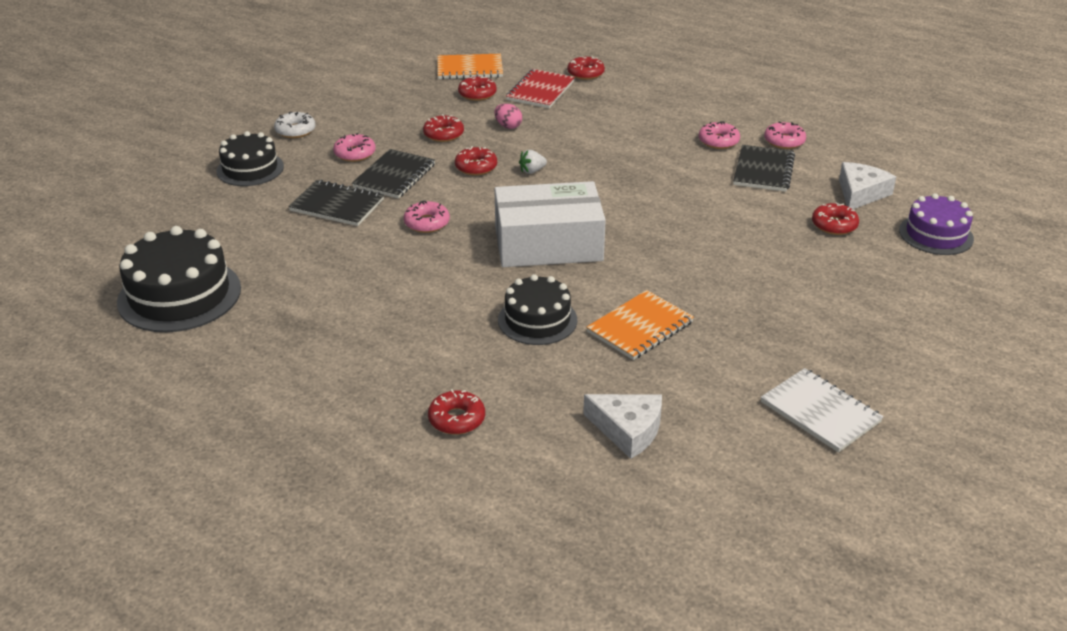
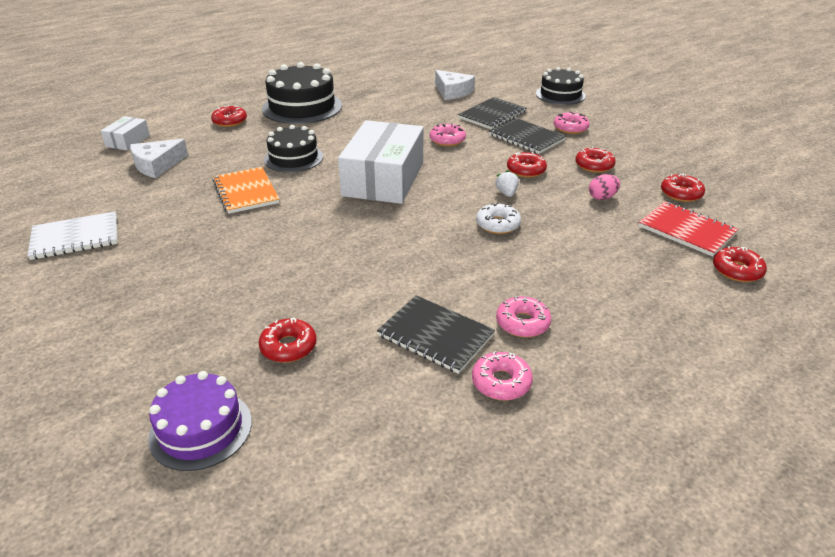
camera: 110 degrees right, 0 degrees up
black cake [117,226,241,332] -> black cake moved to [262,62,342,124]
white donut [274,112,316,138] -> white donut moved to [476,202,521,234]
orange notebook [437,54,503,79] -> none
white cheese [839,162,896,209] -> white cheese moved to [435,70,475,100]
none -> white box [101,116,150,151]

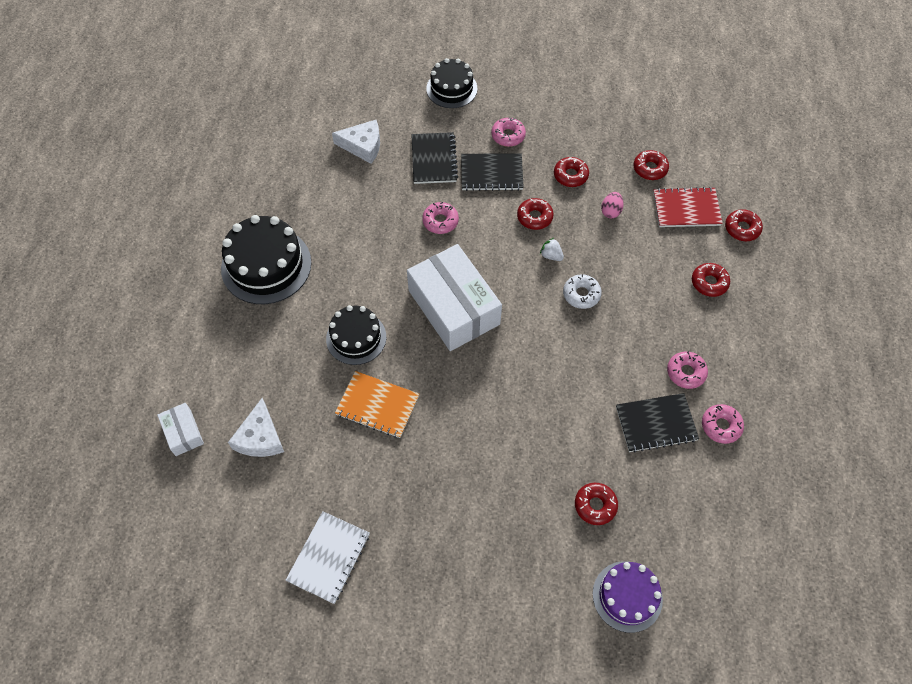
camera: 45 degrees left, 25 degrees up
red donut [211,105,247,127] -> red donut moved to [692,263,730,297]

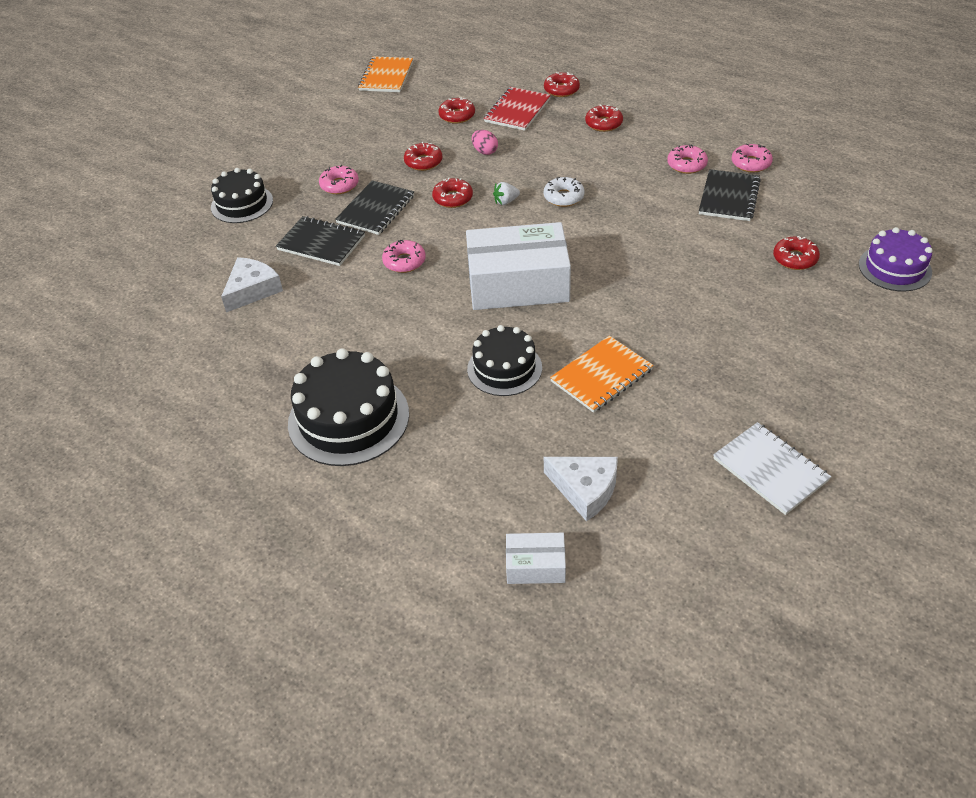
camera: 60 degrees left, 15 degrees down
none -> orange notebook [358,56,413,92]

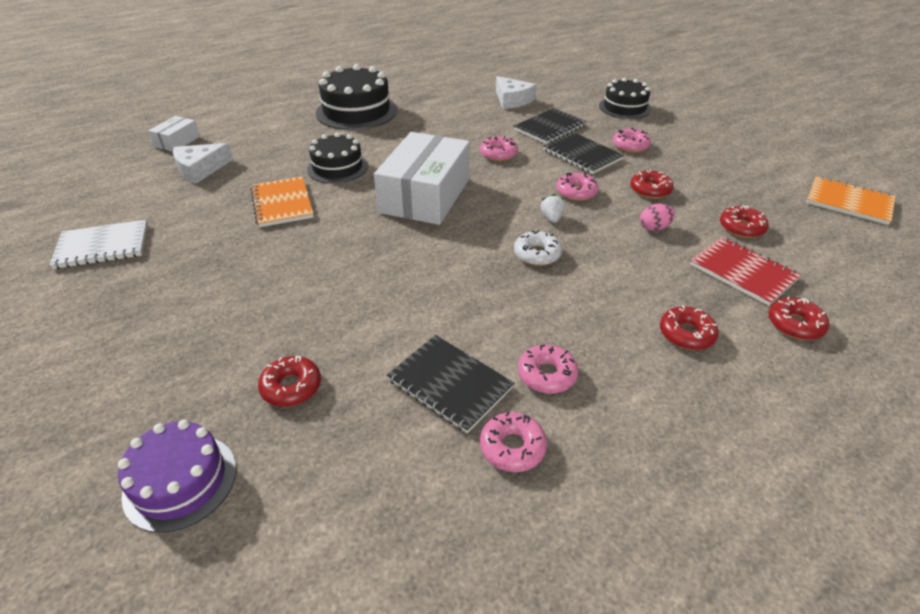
camera: 110 degrees right, 5 degrees down
red donut [432,178,473,208] -> pink donut [556,172,599,201]

